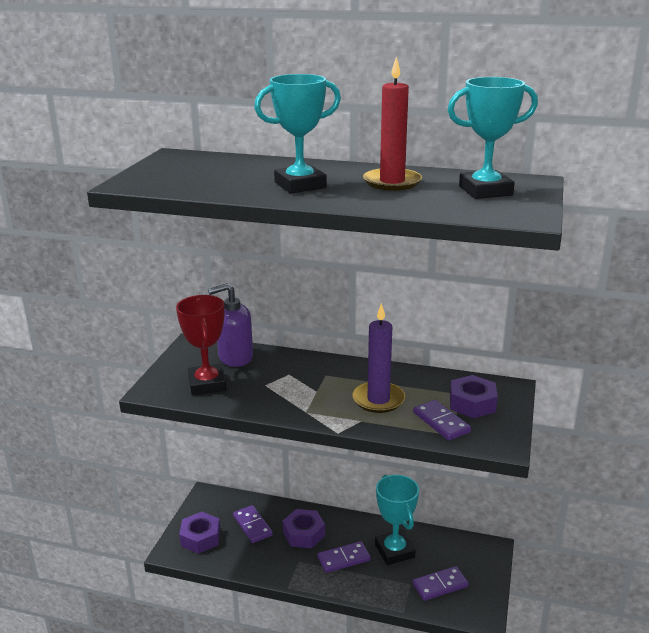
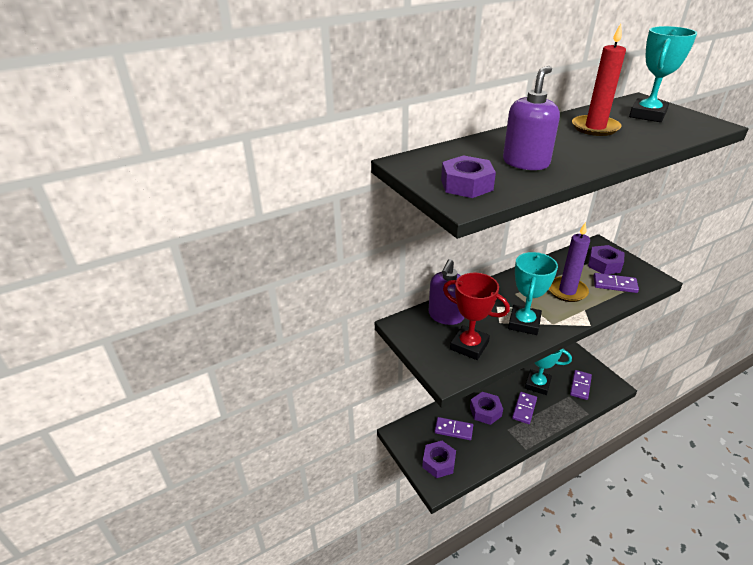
camera: 45 degrees left, 10 degrees up
turquoise trophy [254,74,341,194] -> turquoise trophy moved to [508,252,558,335]
none -> purple nut [441,155,496,198]
none -> purple soap dispenser [503,66,560,170]

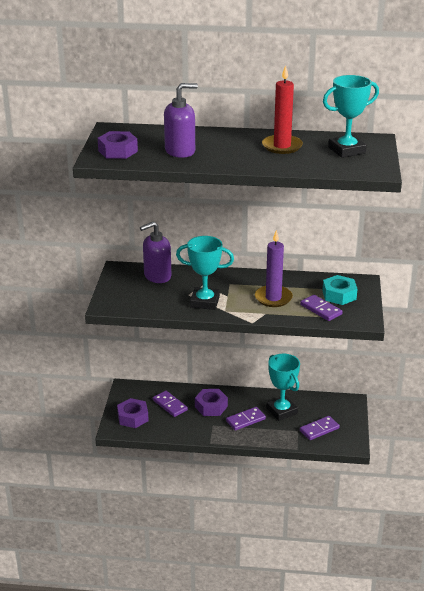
camera: 35 degrees right, 5 degrees down
red trophy [443,273,510,360] -> none
turquoise trophy [508,252,558,335] -> turquoise trophy turned 45 degrees clockwise [176,236,234,310]
purple nut [588,245,624,274] -> turquoise nut [322,275,357,305]

